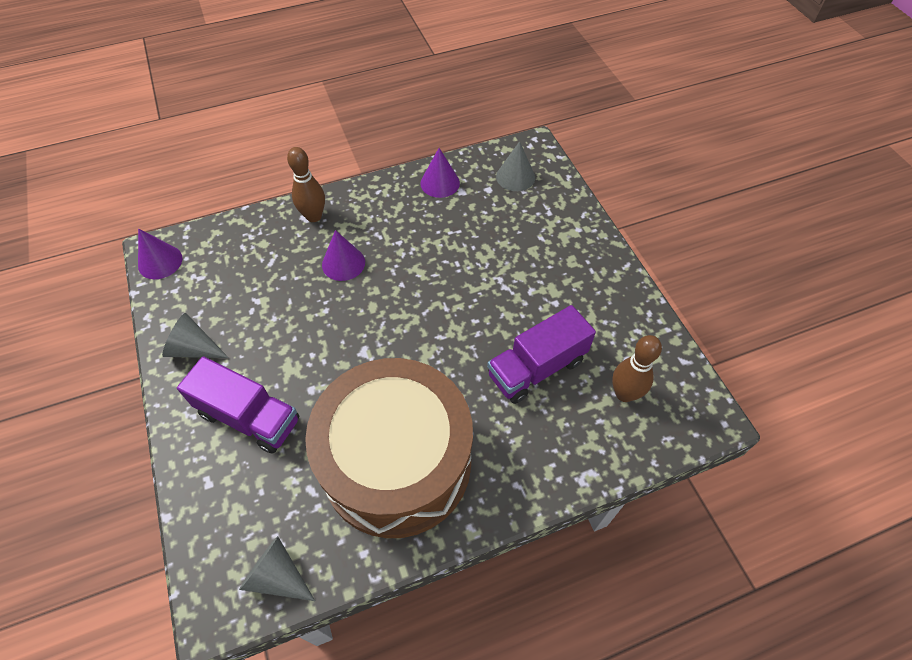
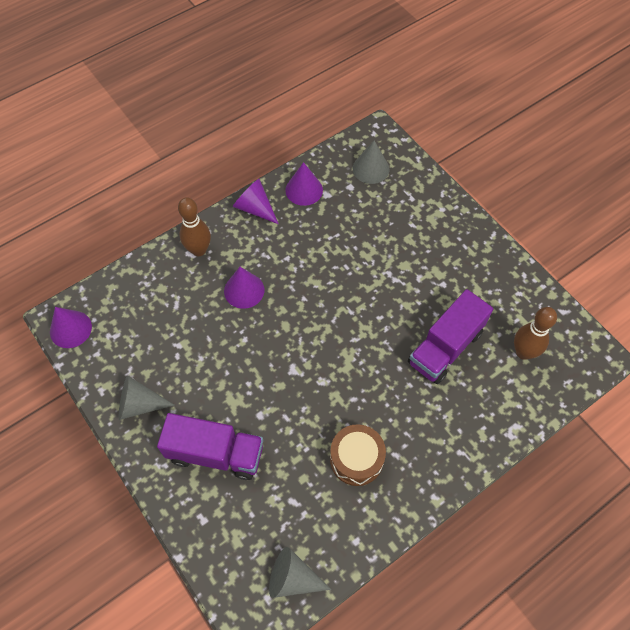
camera: 15 degrees left, 5 degrees up
brown drum [305,358,473,538] -> brown drum [330,424,386,486], size x0.42
none -> purple cone [233,179,279,224]

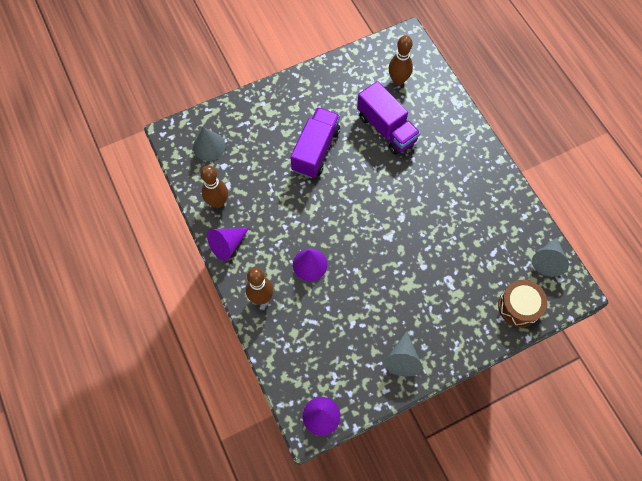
camera: 80 degrees left, 5 degrees up
purple truck [157,413,263,480] -> purple truck moved to [290,107,340,178]
purple cone [285,162,323,206] -> brown bowling pin [200,165,228,208]
brown drum [330,424,386,486] -> brown drum moved to [498,280,547,327]

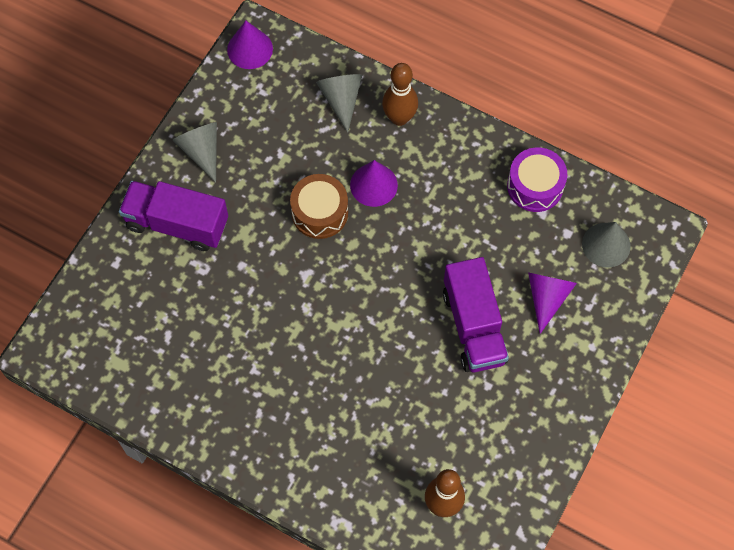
camera: 145 degrees right, 0 degrees up
brown bowling pin [200,165,228,208] -> purple drum [507,147,567,212]
purple cone [207,228,249,261] -> purple cone moved to [528,272,577,334]
purple truck [357,81,420,155] -> purple truck moved to [119,181,228,251]
brown drum [498,280,547,327] -> brown drum moved to [290,174,348,239]
grey cone [532,237,569,277] -> grey cone moved to [316,74,362,133]

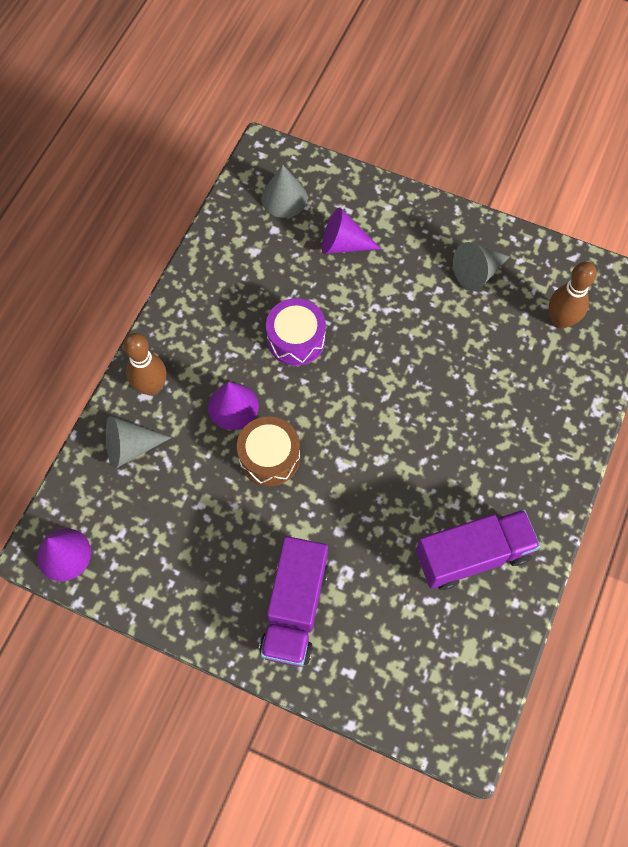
camera: 95 degrees left, 0 degrees up
grey cone [173,122,217,183] -> grey cone moved to [453,242,510,291]
purple truck [443,257,509,372] -> purple truck moved to [416,509,541,590]
purple drum [507,147,567,212] -> purple drum moved to [266,298,326,366]

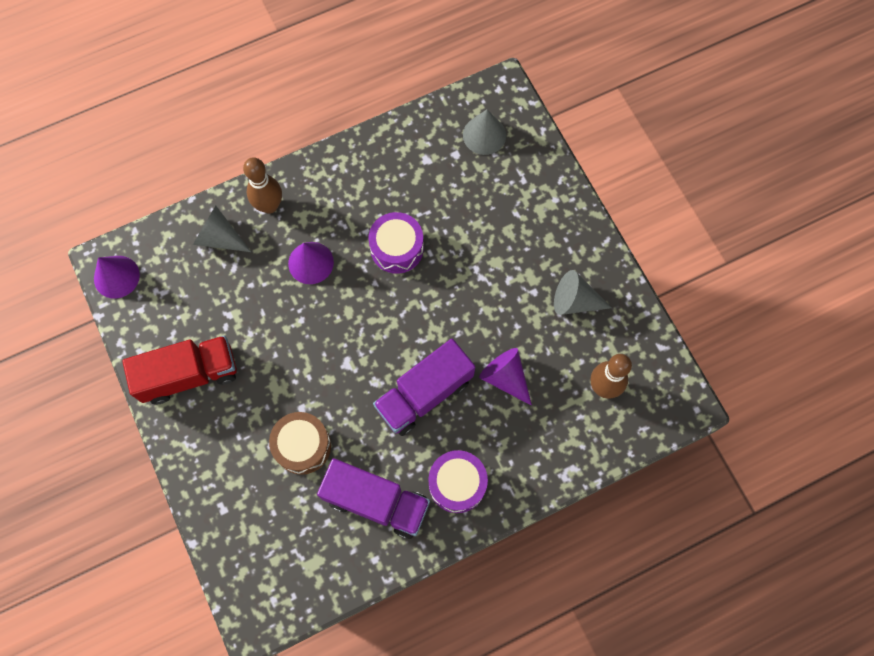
camera: 40 degrees right, 5 degrees up
brown drum [237,416,300,486] -> brown drum moved to [269,412,331,475]
purple truck [259,536,329,667] -> purple truck moved to [373,339,475,436]
purple cone [322,207,381,254] -> purple cone moved to [479,348,532,406]
none -> red truck [122,335,237,404]
none -> purple drum [428,450,488,513]

